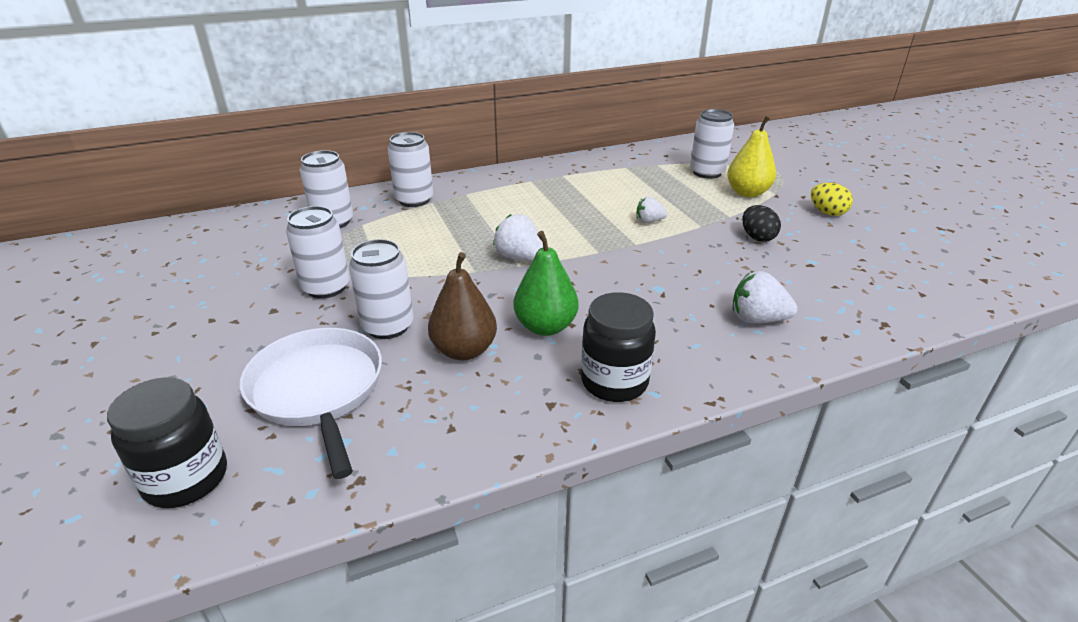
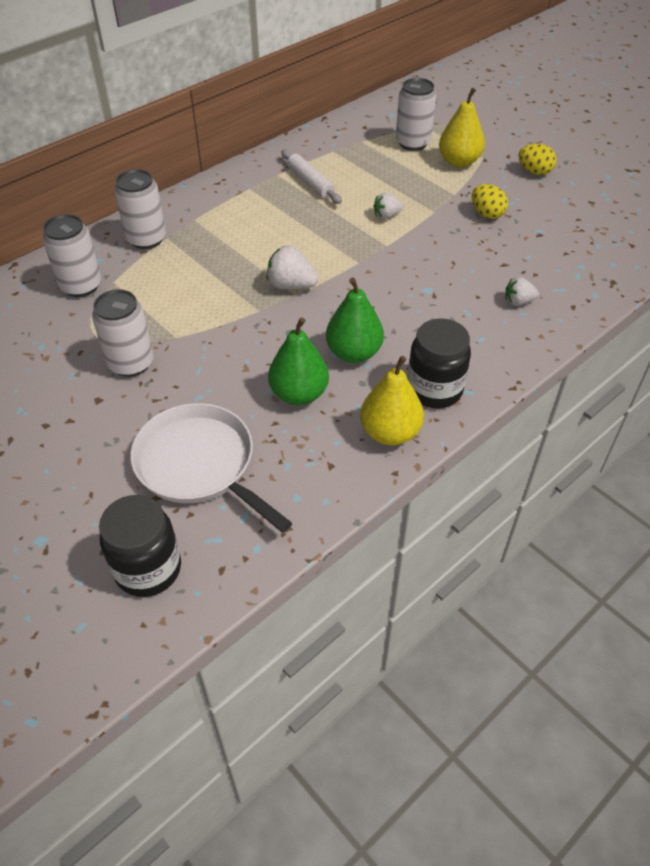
camera: 20 degrees left, 15 degrees up
white can [349,239,414,339] -> none
brown pear [428,252,497,360] -> green pear [268,317,329,405]
white strawberry [733,271,798,323] -> white strawberry [505,277,539,306], size x0.64
black egg [743,205,781,242] -> yellow egg [472,184,508,219]
none -> white rolling pin [281,150,342,204]
none -> yellow pear [360,356,424,445]

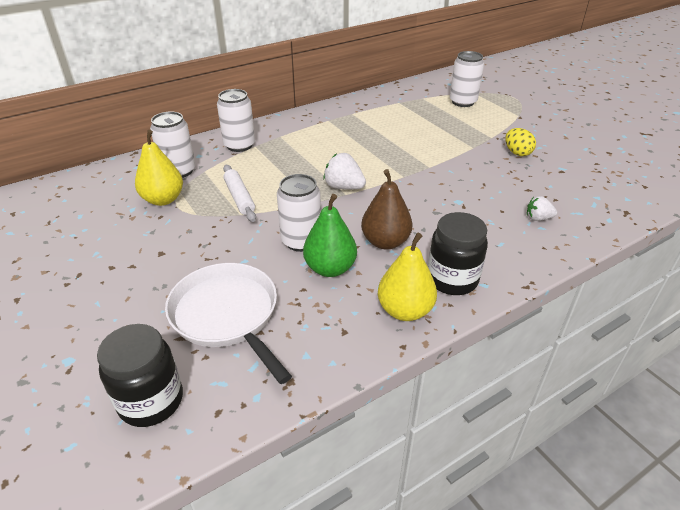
camera: 10 degrees right, 10 degrees down
white can [92,289,154,377] -> white can moved to [277,174,321,252]
white rolling pin [281,150,342,204] -> white rolling pin moved to [223,165,256,222]
green pear [326,277,384,363] -> brown pear [361,169,413,250]
white strawberry [373,193,403,220] -> none
yellow pear [439,88,485,167] -> yellow pear moved to [135,130,183,206]
yellow egg [518,144,557,175] -> none

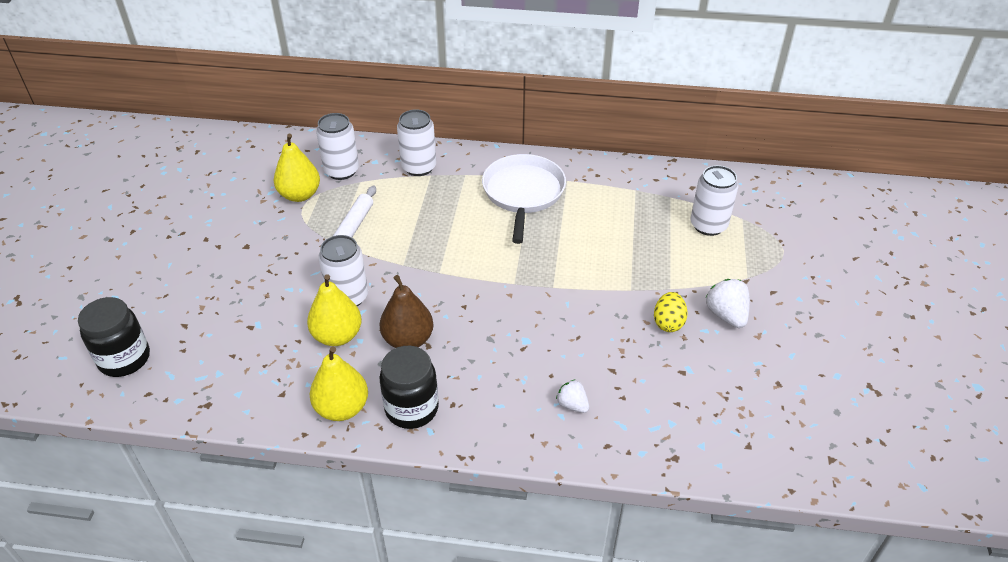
camera: 40 degrees right, 5 degrees up
white pan [165,263,292,384] -> white pan moved to [482,154,566,244]
green pear [303,194,357,277] -> yellow pear [307,274,362,346]
white strawberry [323,153,366,189] -> white strawberry moved to [705,279,750,328]

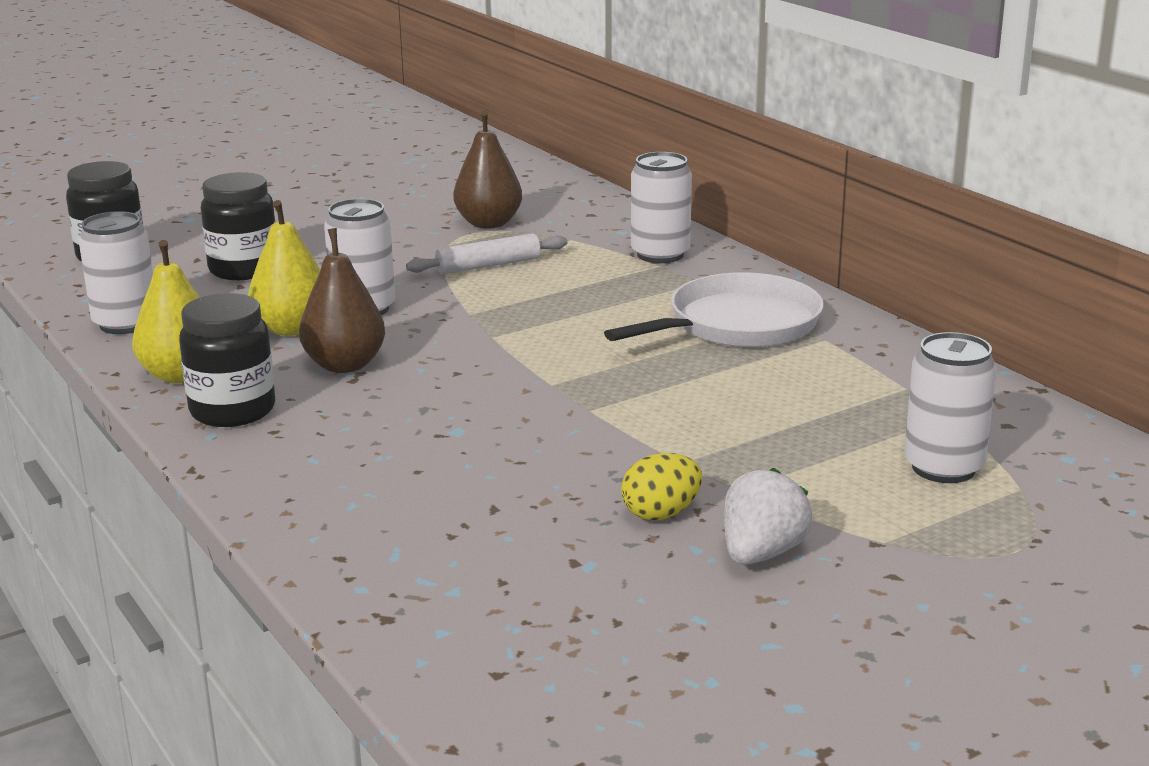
camera: 50 degrees right, 20 degrees down
yellow pear [274,133,320,202] -> brown pear [453,111,522,229]
white can [316,113,359,180] -> white can moved to [78,211,153,334]
white strawberry [556,380,589,413] -> none
none -> black jar [201,172,276,280]

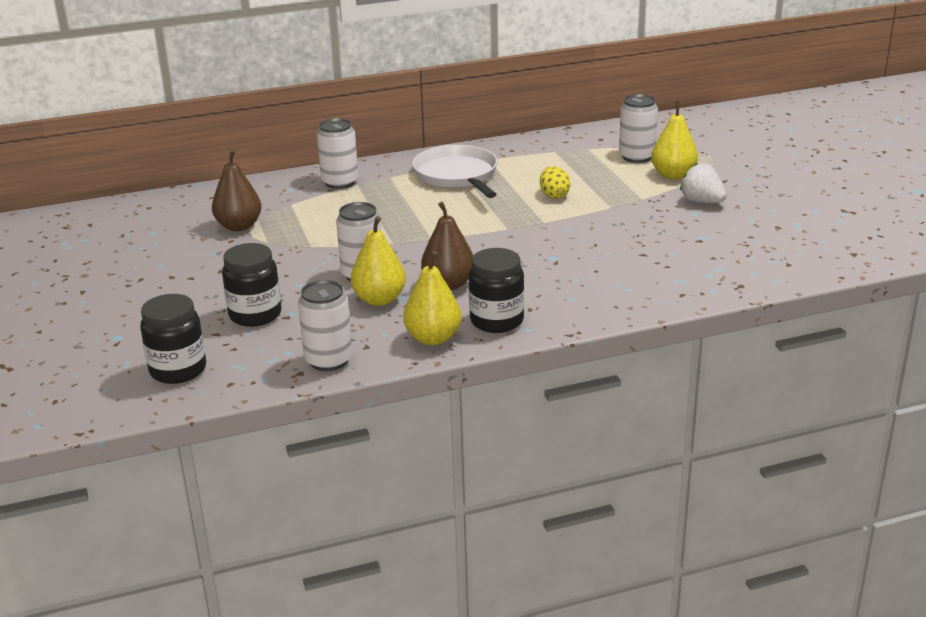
camera: 75 degrees left, 5 degrees up
white rolling pin [406,233,568,275] -> none
yellow egg [621,453,702,521] -> yellow egg moved to [540,166,571,199]
none -> yellow pear [651,101,698,179]

